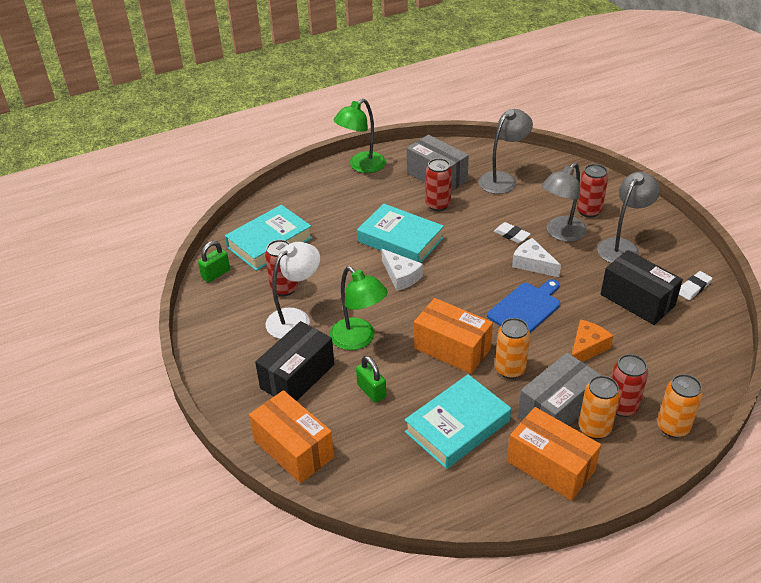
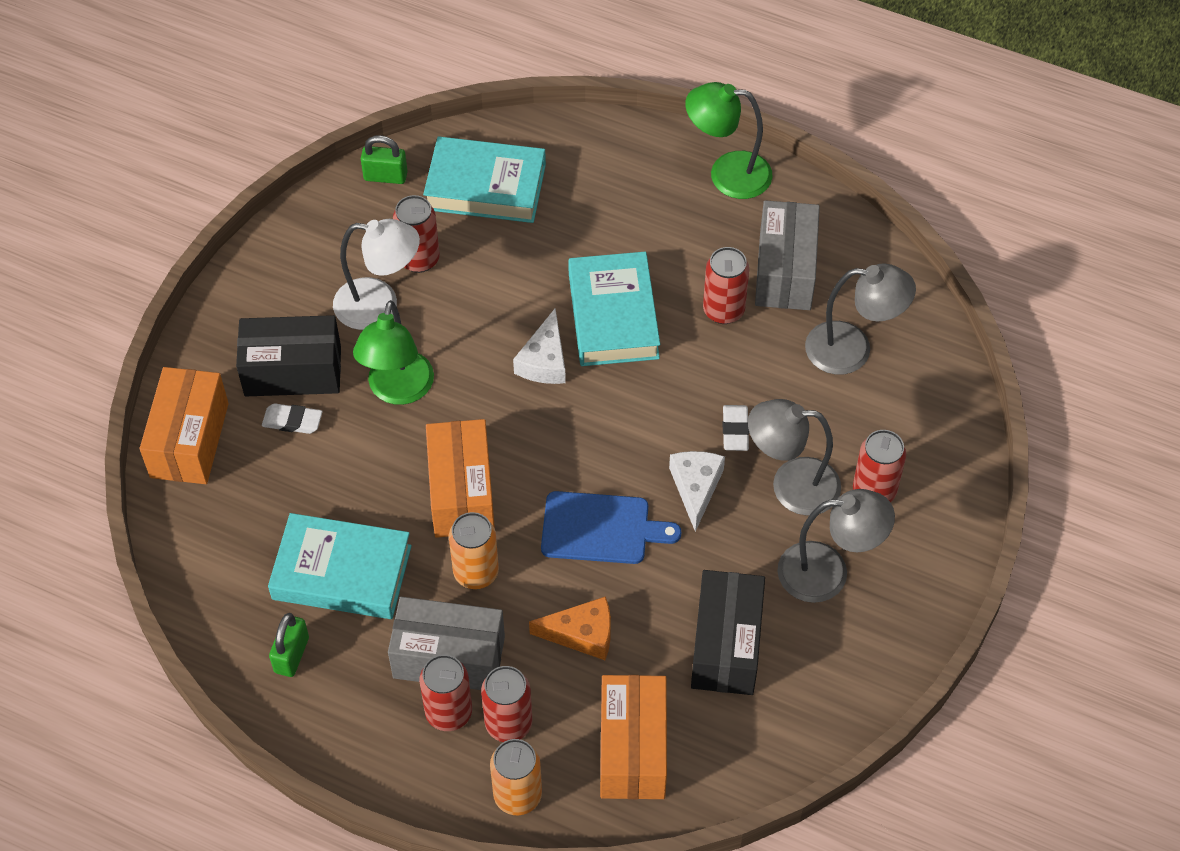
camera: 50 degrees right, 15 degrees up
green padlock [356,356,386,403] -> green padlock moved to [269,613,309,677]
orange box [507,407,601,501] -> orange box moved to [600,675,667,799]
orange can [579,376,620,439] -> red can [419,655,472,731]
white eraser [679,271,712,300] -> white eraser moved to [262,404,322,434]

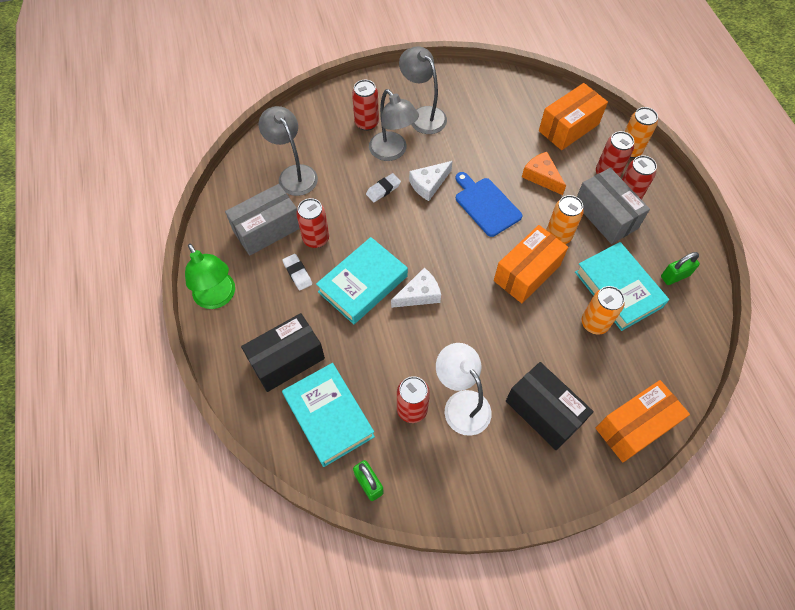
camera: 130 degrees left, 5 degrees up
white eraser [262,404,322,434] -> white eraser moved to [282,254,312,291]
green lamp [353,300,434,405] -> none
black box [691,570,765,695] -> black box moved to [241,313,325,392]
none -> orange can [582,286,625,335]

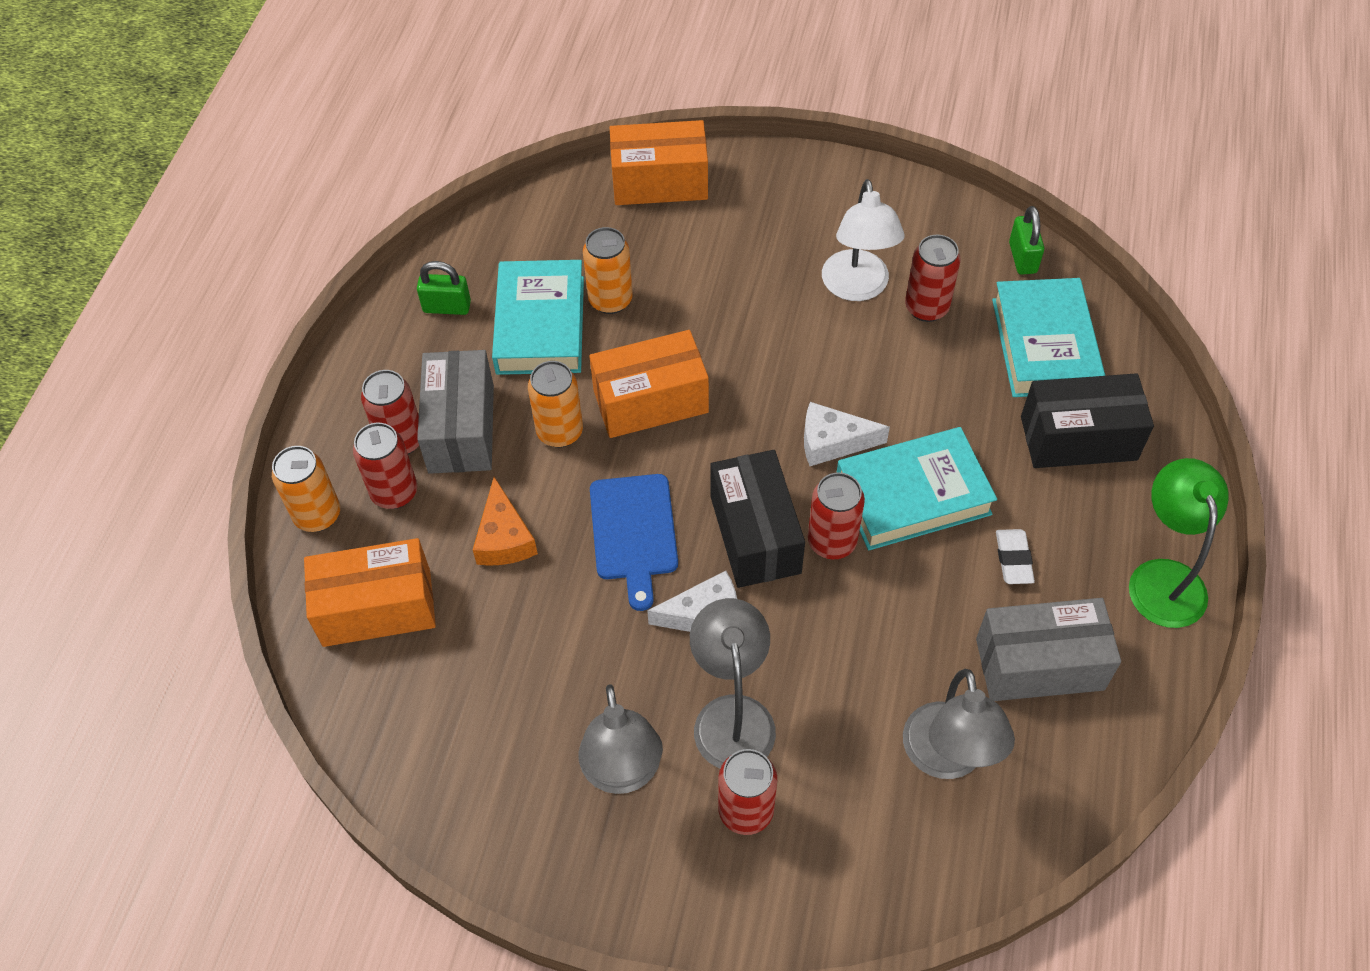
camera: 150 degrees left, 5 degrees down
red can [296,198,329,248] -> red can moved to [808,472,865,559]
white eraser [366,173,401,202] -> none
black box [506,362,594,450] -> black box moved to [710,450,805,588]

